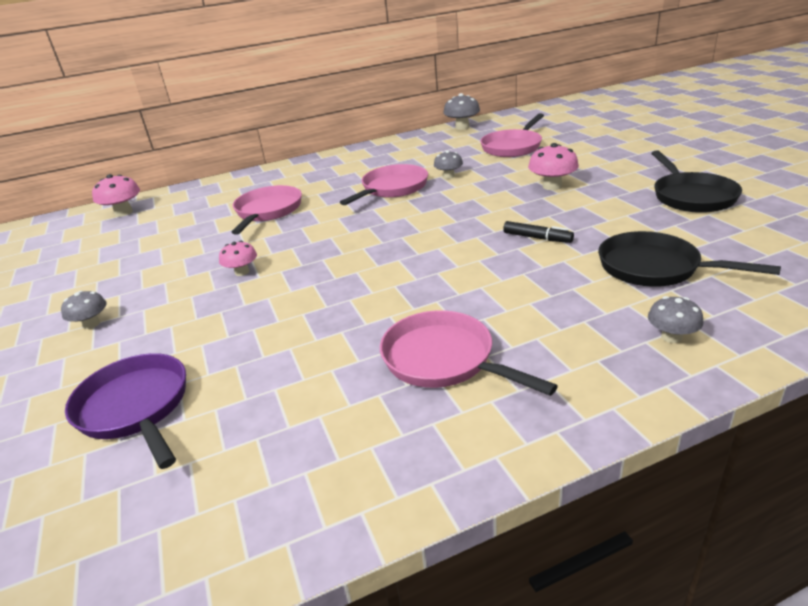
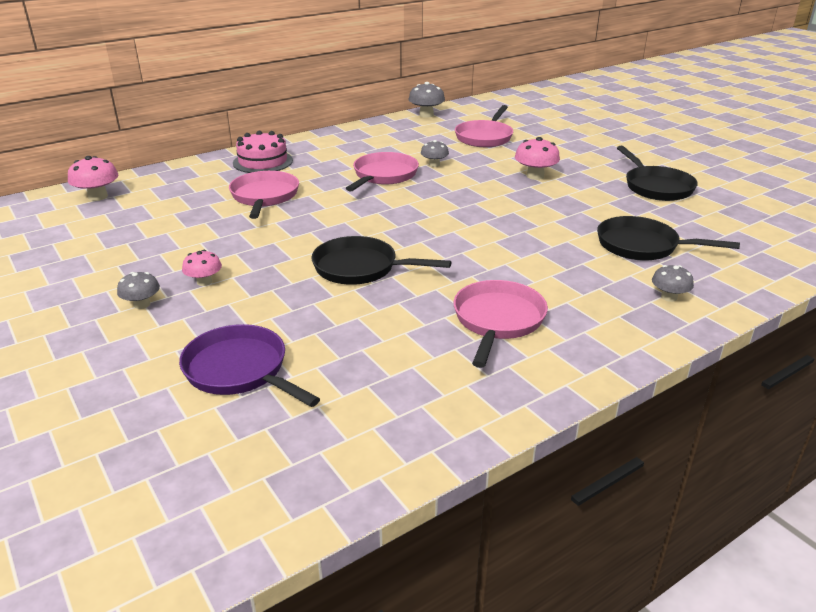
camera: 15 degrees left, 0 degrees up
pink mushroom [219,241,257,276] -> pink mushroom moved to [182,250,222,286]
pink pan [380,310,558,396] -> pink pan turned 75 degrees clockwise [453,280,548,368]
black marker [503,221,574,243] -> none
none -> pink cake [233,131,293,173]
none -> black pan [311,236,451,285]

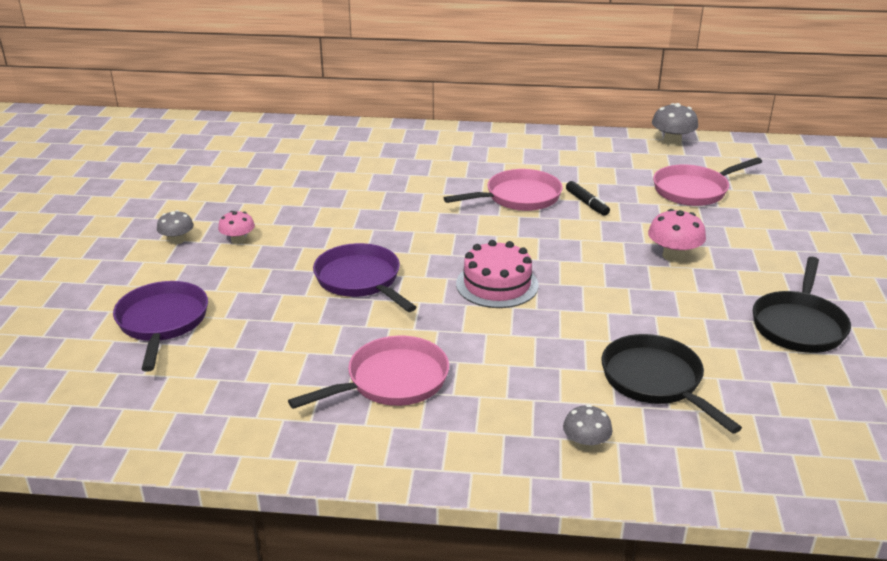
camera: 40 degrees right, 0 degrees up
pink mushroom [68,156,118,201] -> none
pink pan [229,171,299,219] -> none
pink cake [233,131,293,173] -> pink cake moved to [456,240,539,308]
black pan [311,236,451,285] -> purple pan [313,243,417,312]
grey mushroom [421,140,449,167] -> black marker [566,181,610,216]

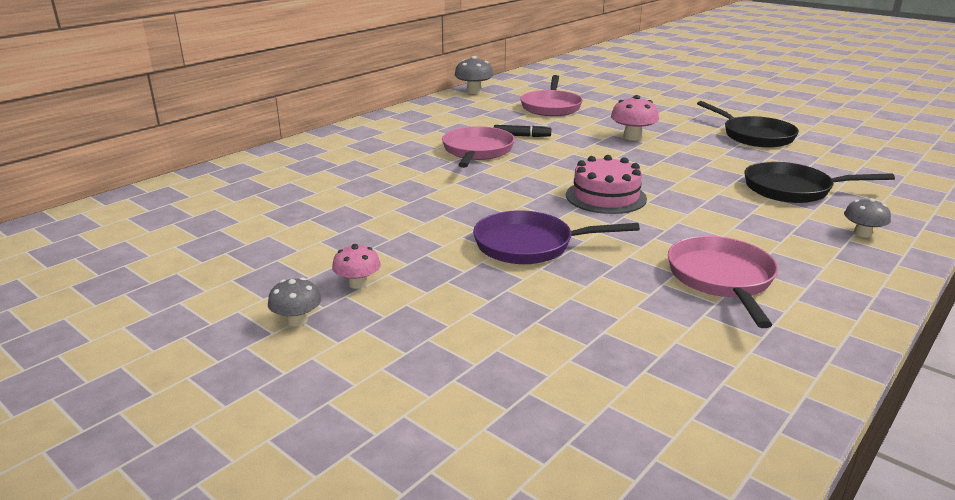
camera: 55 degrees left, 5 degrees down
purple pan [113,281,208,372] -> none

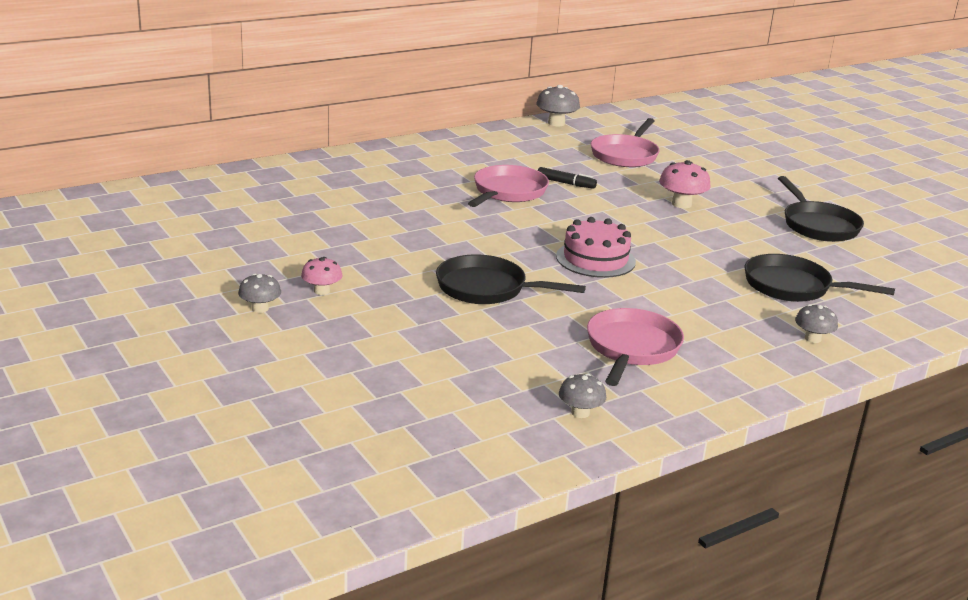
camera: 15 degrees right, 0 degrees up
purple pan [473,210,640,264] -> black pan [436,254,586,304]
none -> grey mushroom [559,373,606,418]

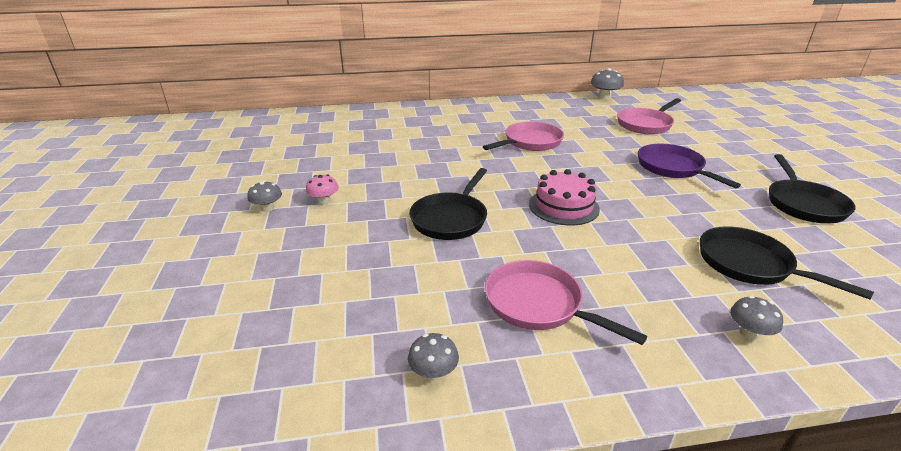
camera: 25 degrees right, 5 degrees up
black pan [436,254,586,304] -> black pan turned 105 degrees counterclockwise [409,168,487,240]
black marker [538,167,597,189] -> none
pink pan [587,308,684,386] -> pink pan turned 90 degrees counterclockwise [485,260,647,345]
pink mushroom [659,160,711,208] -> purple pan [638,144,741,188]

